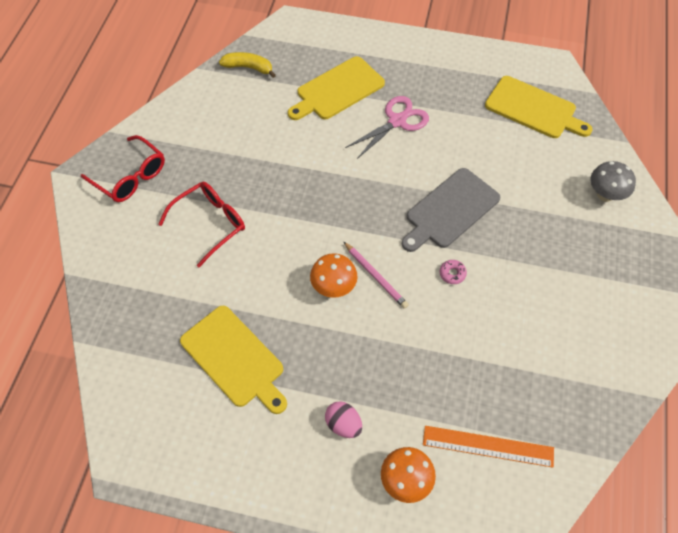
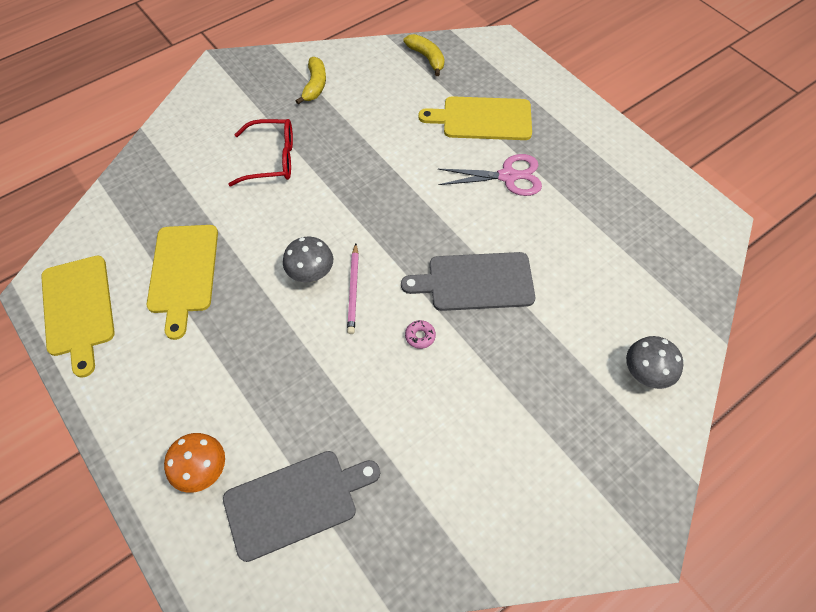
camera: 40 degrees right, 0 degrees up
red glasses [81,135,165,202] -> none
orange mushroom [310,253,358,298] -> grey mushroom [283,237,333,282]
pink egg [325,401,362,438] -> none
orange ruler [423,426,554,468] -> grey cutting board [223,451,380,562]
yellow cutting board [485,76,593,138] -> yellow cutting board moved to [41,256,115,378]
none -> yellow banana [296,57,326,104]

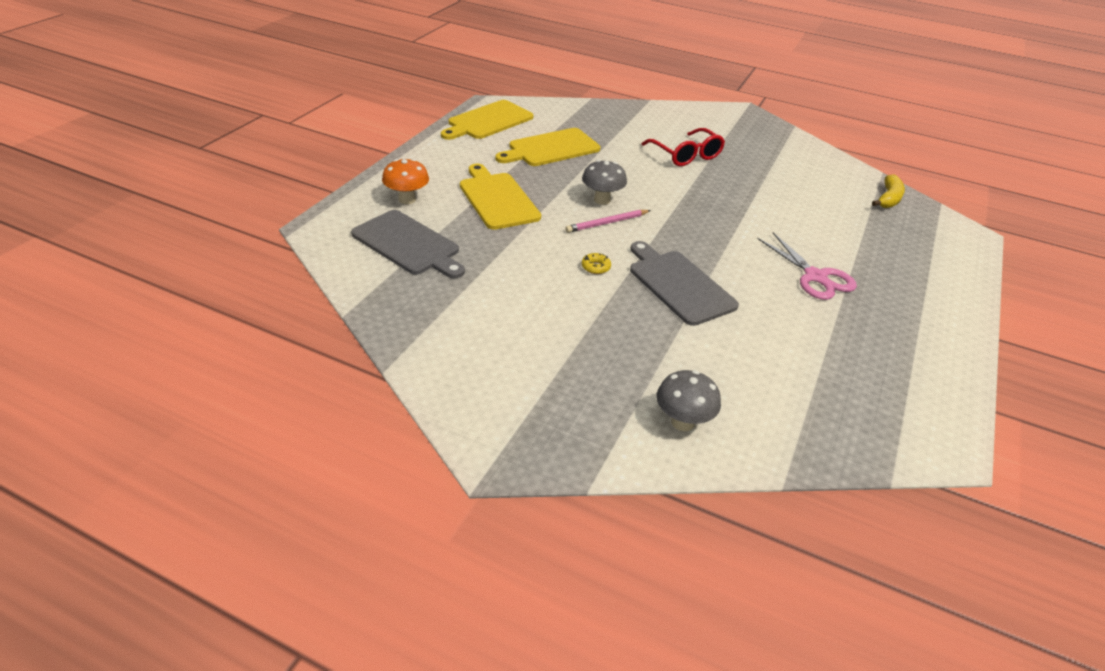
camera: 60 degrees right, 20 degrees down
yellow banana [296,57,326,104] -> none
pink donut [405,320,436,349] -> yellow donut [582,253,611,274]
yellow cutting board [418,96,532,140] -> yellow cutting board moved to [460,164,541,230]

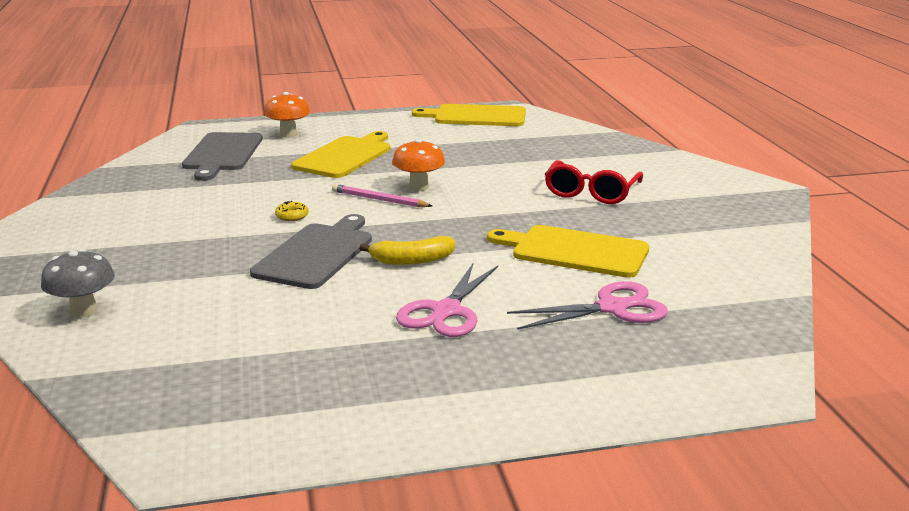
camera: 55 degrees right, 15 degrees down
yellow cutting board [495,128,600,166] -> yellow cutting board moved to [487,225,649,278]
grey mushroom [582,160,627,205] -> orange mushroom [392,139,445,191]
yellow banana [872,174,905,208] -> yellow banana moved to [359,236,455,265]
none -> pink scissors [507,281,668,330]

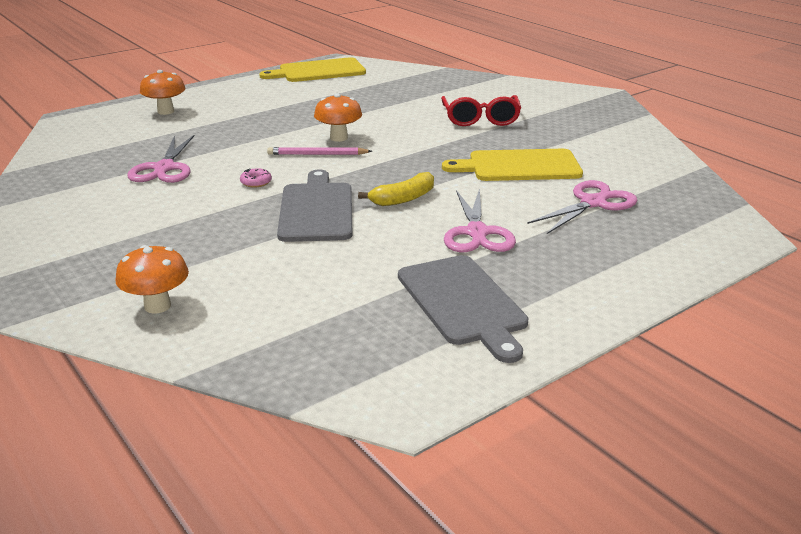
camera: 25 degrees left, 5 degrees up
grey mushroom [41,249,115,318] -> orange mushroom [116,245,189,314]
grey cutting board [182,132,263,181] -> grey cutting board moved to [398,255,529,363]
yellow donut [275,201,309,221] -> pink donut [240,168,272,188]
yellow cutting board [291,131,391,178] -> none
none -> pink scissors [127,135,195,183]

